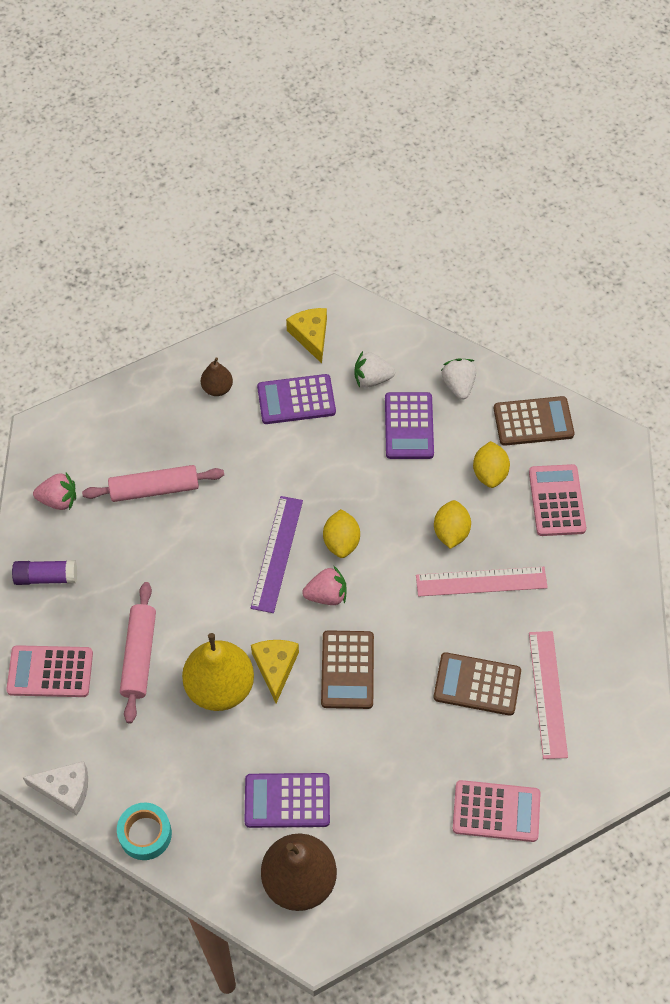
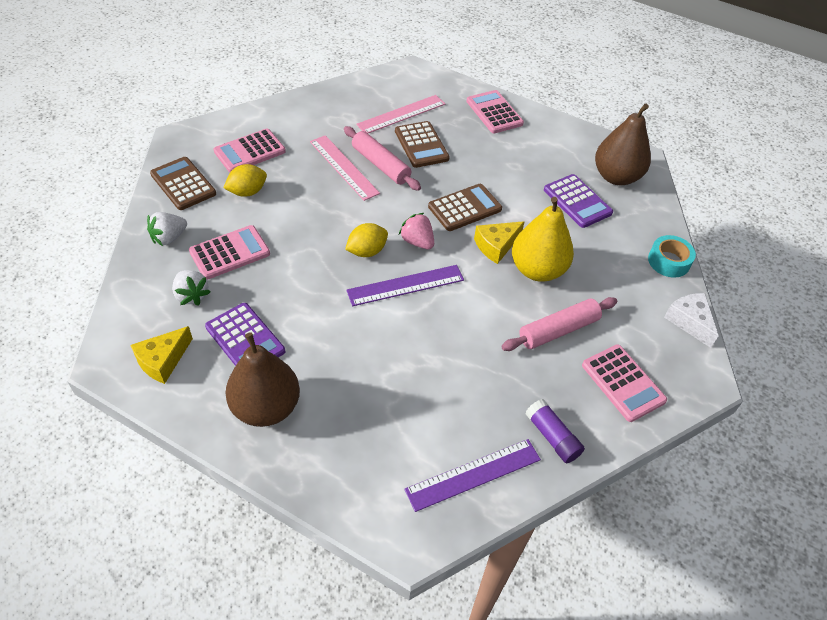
camera: 125 degrees left, 10 degrees down
pink strawberry [33,473,76,510] -> purple ruler [404,439,541,512]
pink rolling pin [82,465,224,502] -> pink rolling pin moved to [344,126,421,191]
brown pear [201,358,233,396] -> brown pear [226,333,300,427], size x1.99
purple calculator [385,392,434,459] -> pink calculator [189,225,270,280]
yellow lemon [434,500,471,549] -> none

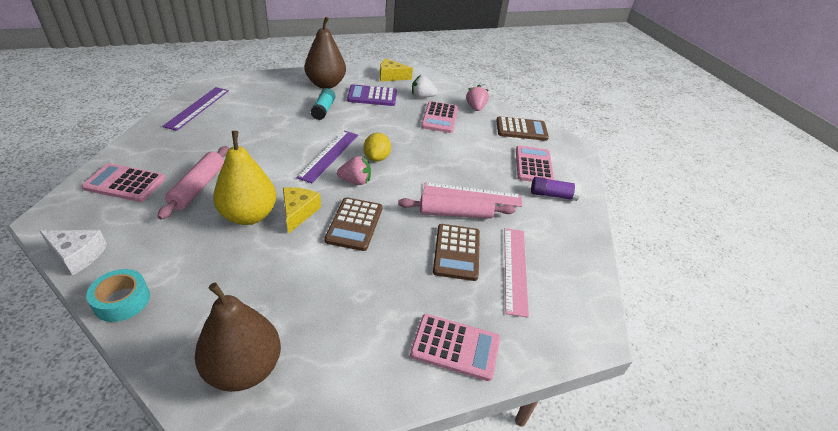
camera: 130 degrees right, 10 degrees down
yellow cheese [130,326,193,384] -> yellow cheese turned 75 degrees counterclockwise [380,59,413,81]
white strawberry [147,212,187,246] -> pink strawberry [466,85,489,111]
yellow lemon [223,164,267,197] -> none
brown calculator [395,121,450,168] -> brown calculator turned 105 degrees counterclockwise [433,224,480,281]
purple glue stick [525,399,585,463] -> purple glue stick moved to [531,177,581,201]
purple calculator [544,174,613,228] -> none
none -> turquoise glue stick [311,88,335,120]

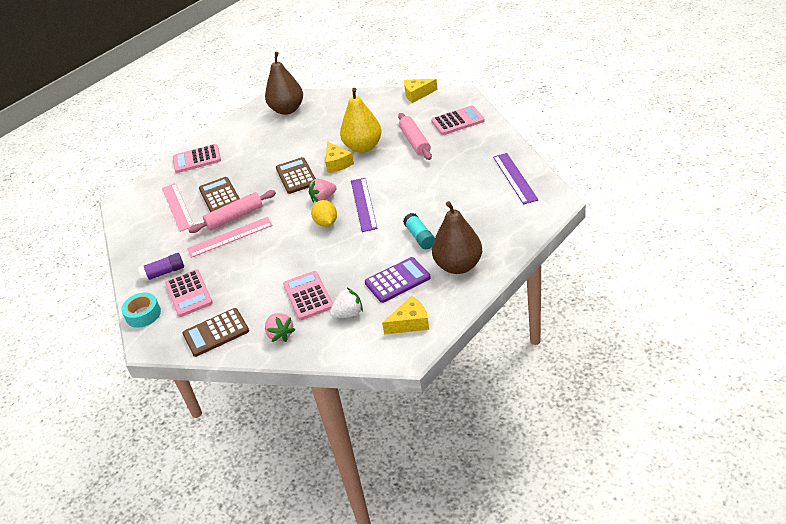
camera: 160 degrees right, 0 degrees up
white cheese [40,230,107,275] -> yellow cheese [404,79,438,103]
turquoise tape [86,269,150,322] -> turquoise tape moved to [121,293,161,328]

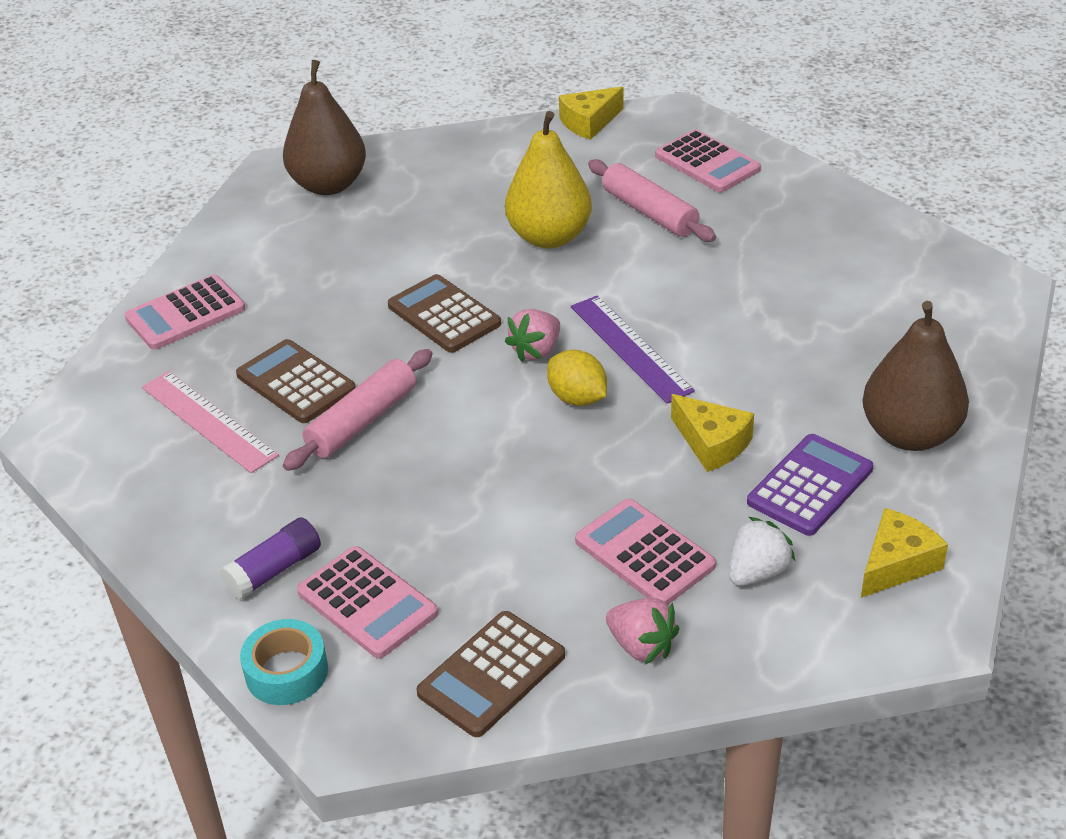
camera: 25 degrees left, 0 degrees up
pink ruler [187,217,273,258] -> none
yellow cheese [325,142,354,173] -> yellow cheese moved to [671,394,754,472]
turquoise glue stick [403,213,435,249] -> none
pink calculator [431,105,485,135] -> pink calculator turned 90 degrees clockwise [655,129,761,192]
purple ruler [493,153,538,204] -> none

